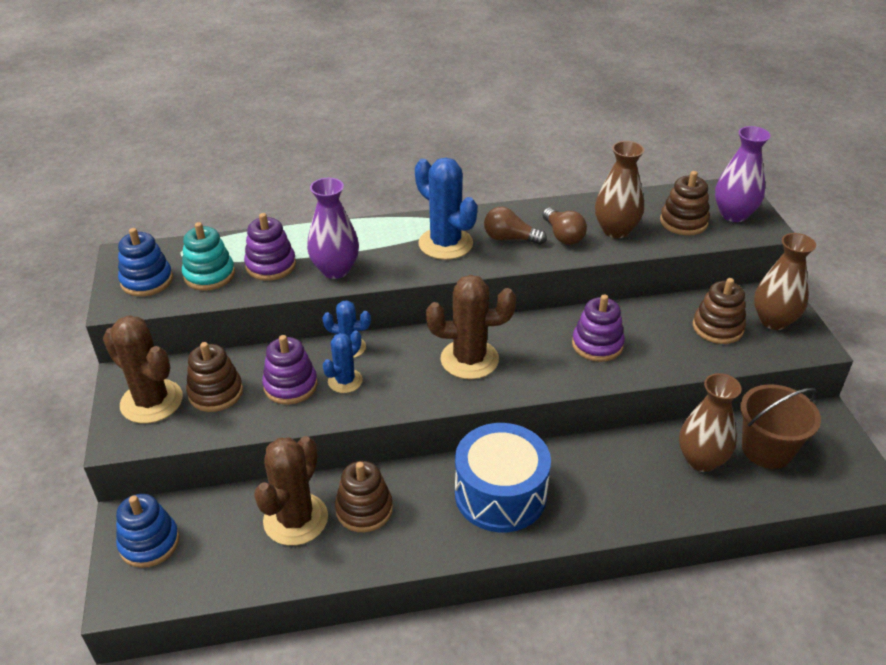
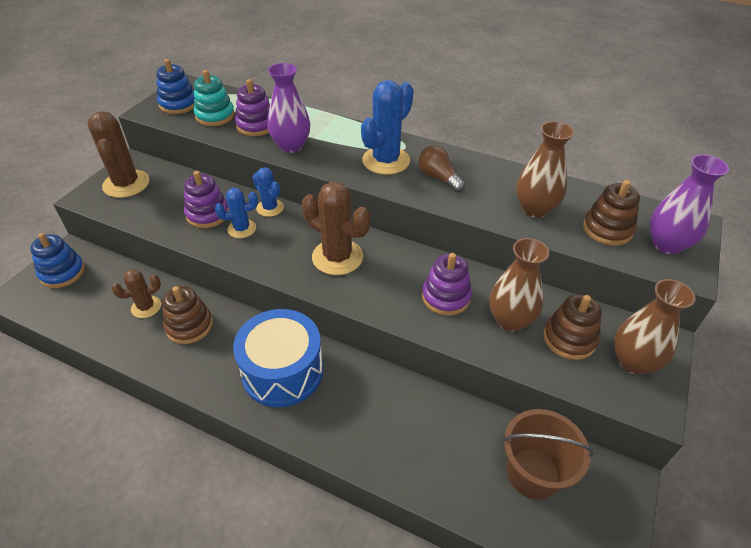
camera: 35 degrees right, 5 degrees up
brown stacking toy [186,342,243,412] -> none
brown cactus [254,436,328,546] -> brown cactus [111,269,161,318], size x0.58
blue cactus [415,157,477,260] -> blue cactus turned 45 degrees clockwise [361,80,414,175]
brown light bulb [542,207,587,245] -> none
brown vase [679,373,742,472] -> brown vase moved to [489,238,549,332]

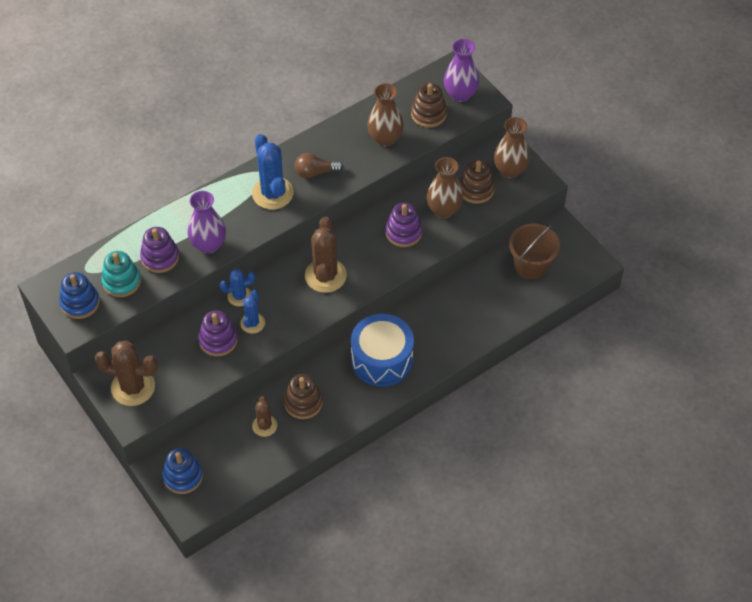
camera: 60 degrees left, 10 degrees up
brown cactus [302,182,370,275] -> brown cactus turned 60 degrees counterclockwise [305,217,347,293]

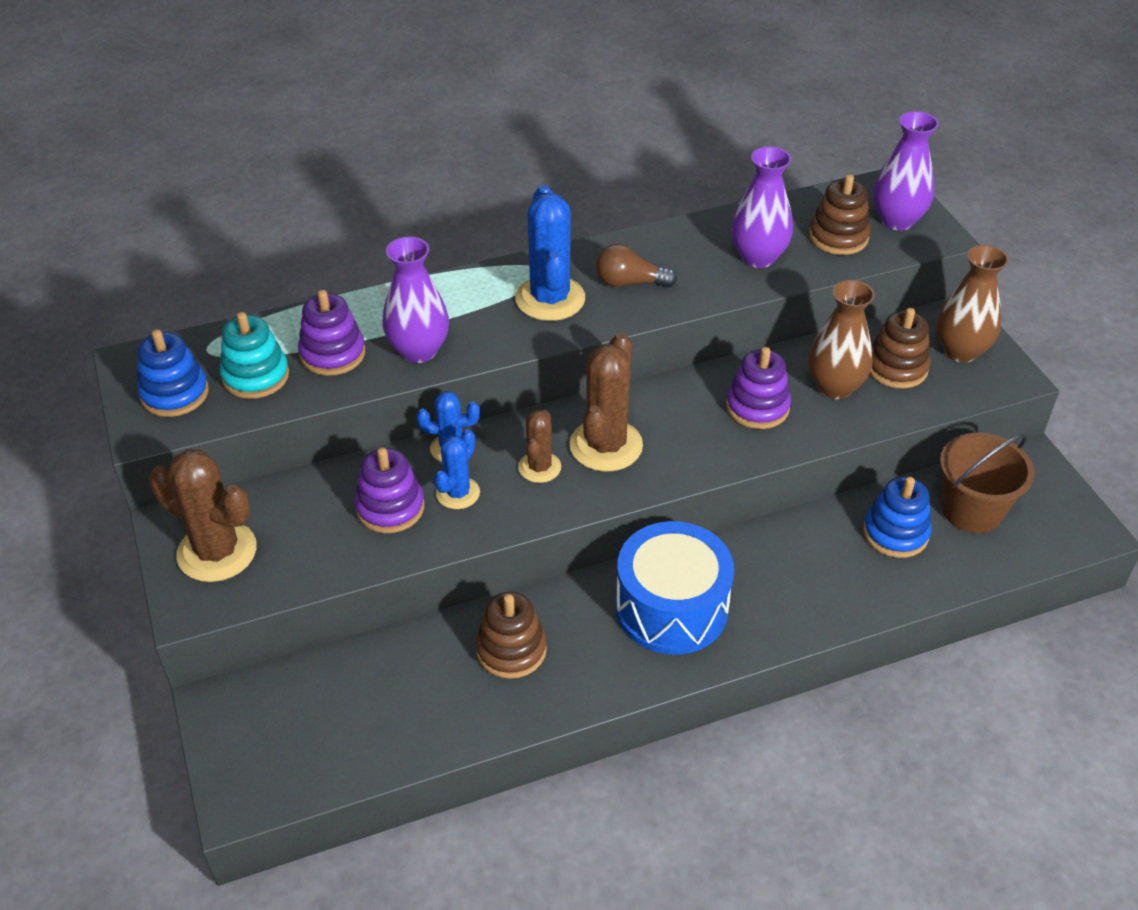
camera: 15 degrees right, 10 degrees down
blue stacking toy [163,448,203,494] -> blue stacking toy moved to [863,477,931,558]
brown cactus [252,396,277,437] -> brown cactus moved to [518,410,561,483]
brown vase [367,83,404,146] -> purple vase [731,146,793,268]

